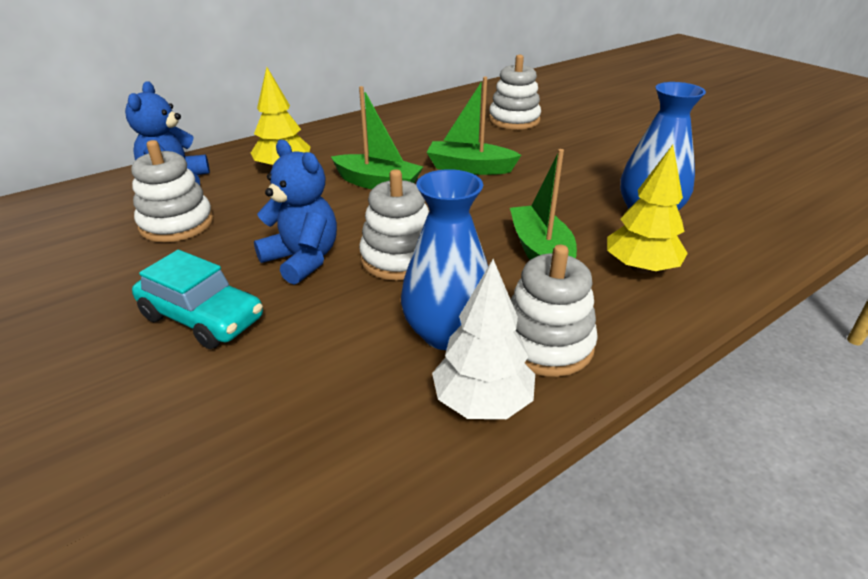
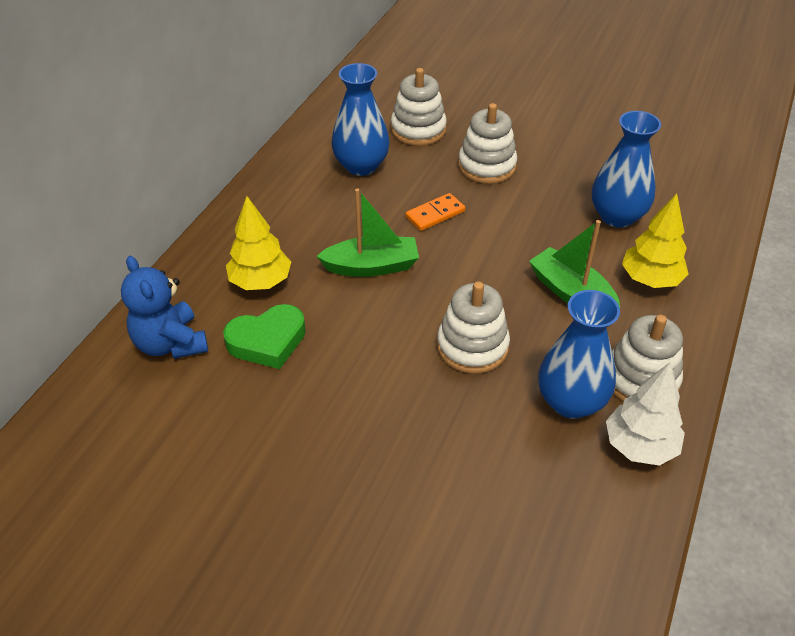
camera: 30 degrees left, 10 degrees up
white stacking toy [131,140,214,242] -> white stacking toy moved to [458,103,517,184]
turquoise car [132,250,263,349] -> none
blue teddy bear [254,140,337,285] -> none
green boat [426,77,521,175] -> orange domino [405,193,465,231]
none -> green heart [223,304,306,369]
none -> blue vase [331,63,390,176]

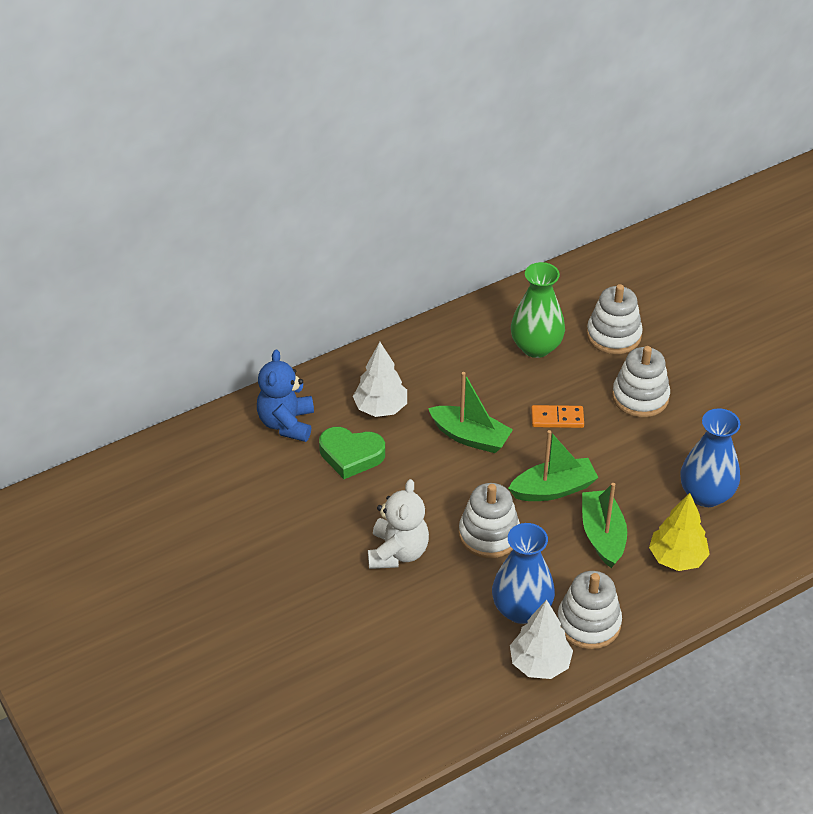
camera: 35 degrees right, 0 degrees up
yellow tree [226,196,291,290] -> white tree [353,342,407,417]
blue vase [331,63,390,176] -> green vase [511,262,565,358]
none -> white teddy bear [368,479,429,569]
none -> green boat [508,430,598,501]

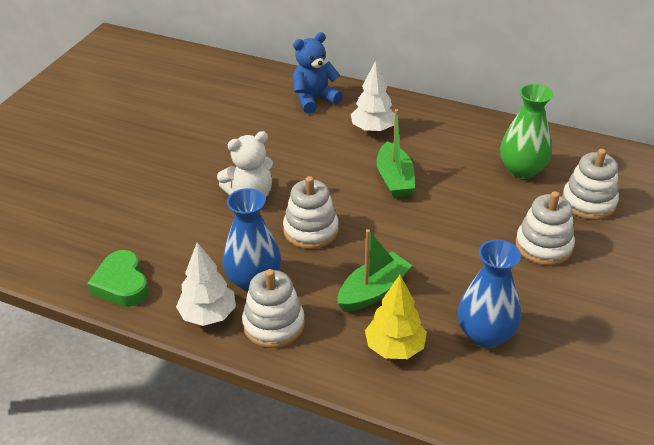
camera: 55 degrees right, 5 degrees down
green heart [319,427,385,479] -> green heart moved to [87,250,149,307]
green boat [508,430,598,501] -> none
orange domino [531,405,584,428] -> none

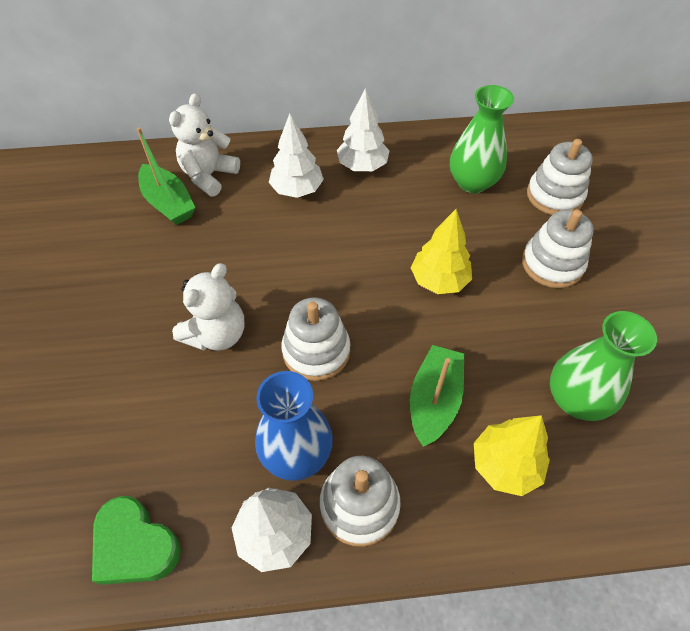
camera: 30 degrees left, 15 degrees up
blue teddy bear [292,32,342,114] -> white teddy bear [169,93,240,197]
green boat [377,109,415,198] -> green boat moved to [137,127,195,225]
blue vase [458,239,521,348] -> green vase [550,311,657,421]
none -> white tree [337,88,390,171]
none -> yellow tree [411,209,472,294]

